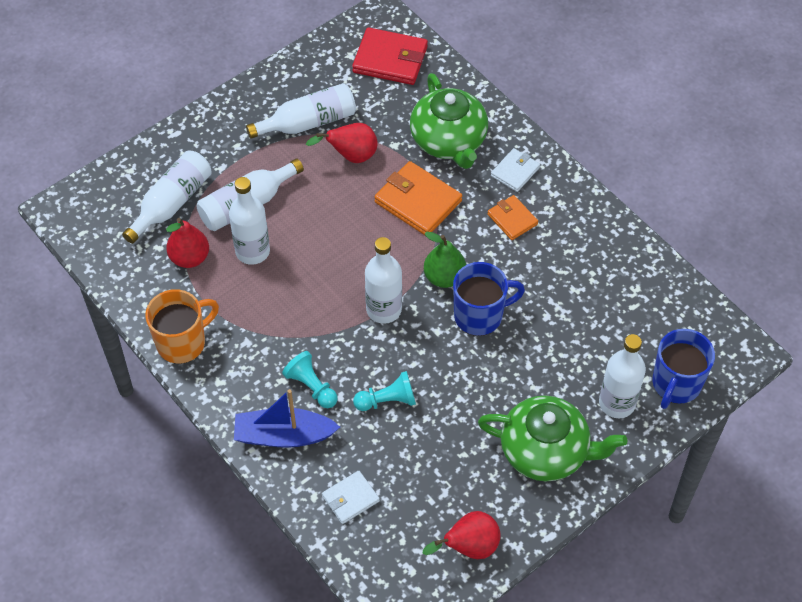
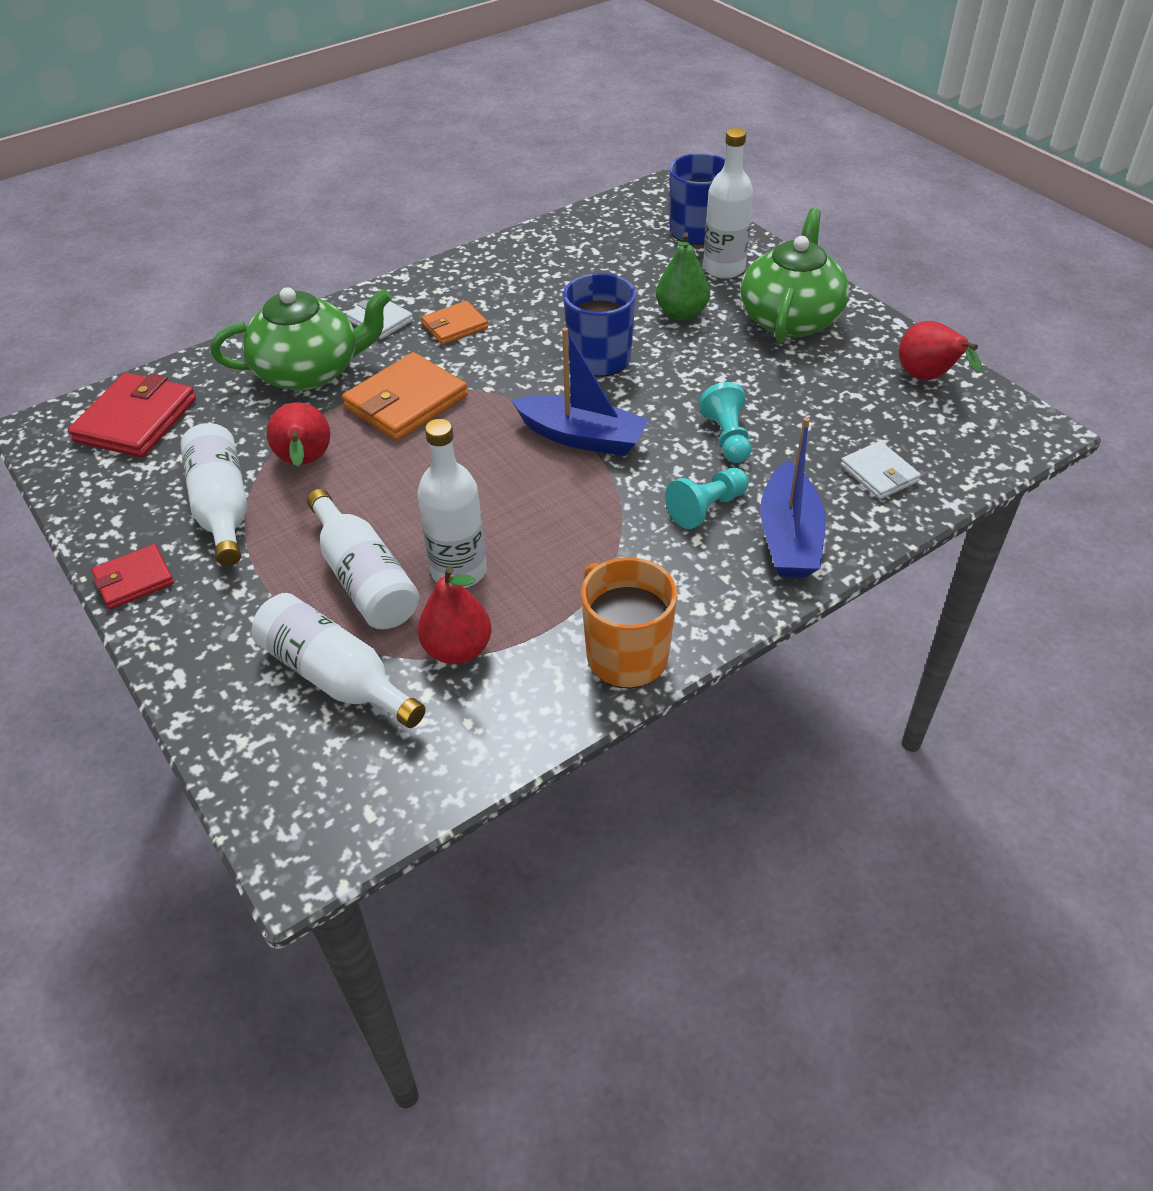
camera: 85 degrees left, 10 degrees down
white bottle [365,237,402,324] -> blue boat [511,327,649,456]
green pear [424,232,466,288] -> green pear moved to [656,232,710,321]
none -> red wallet [91,544,174,609]

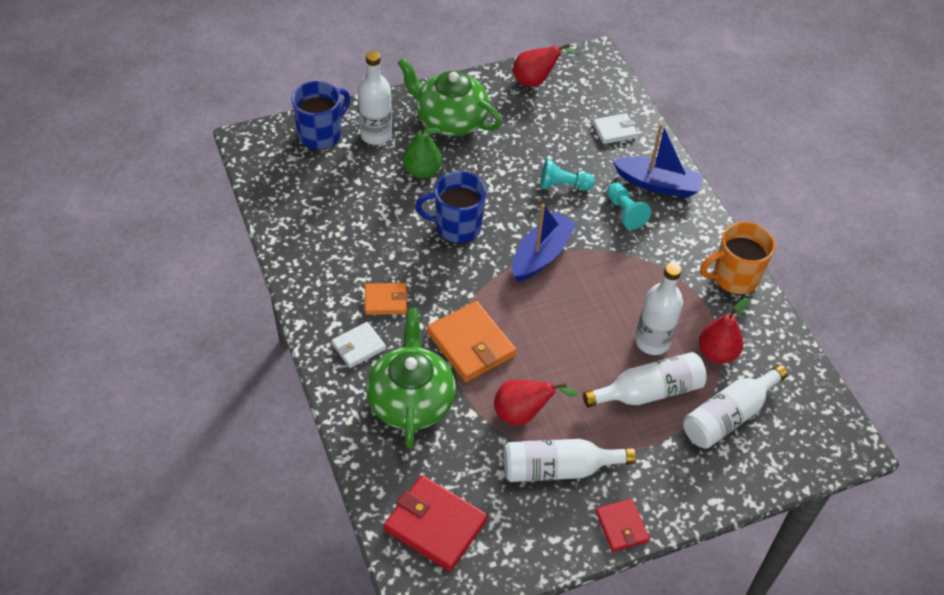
camera: 80 degrees left, 5 degrees up
orange wallet [421,301,488,345] -> orange wallet turned 75 degrees counterclockwise [365,283,408,315]

